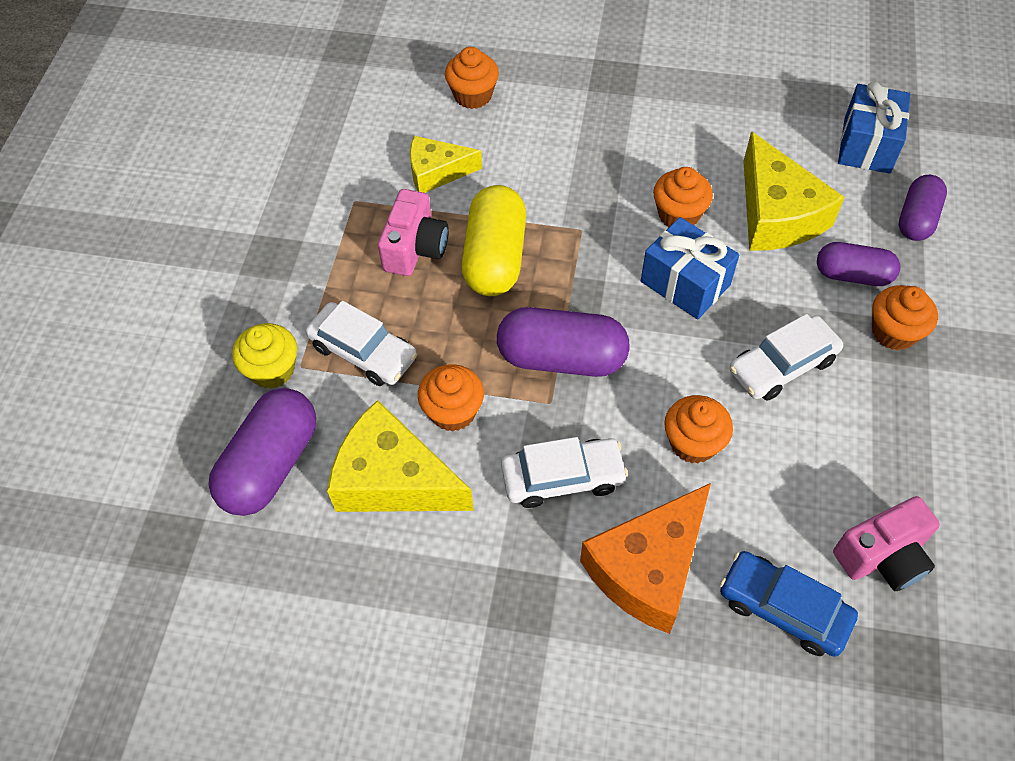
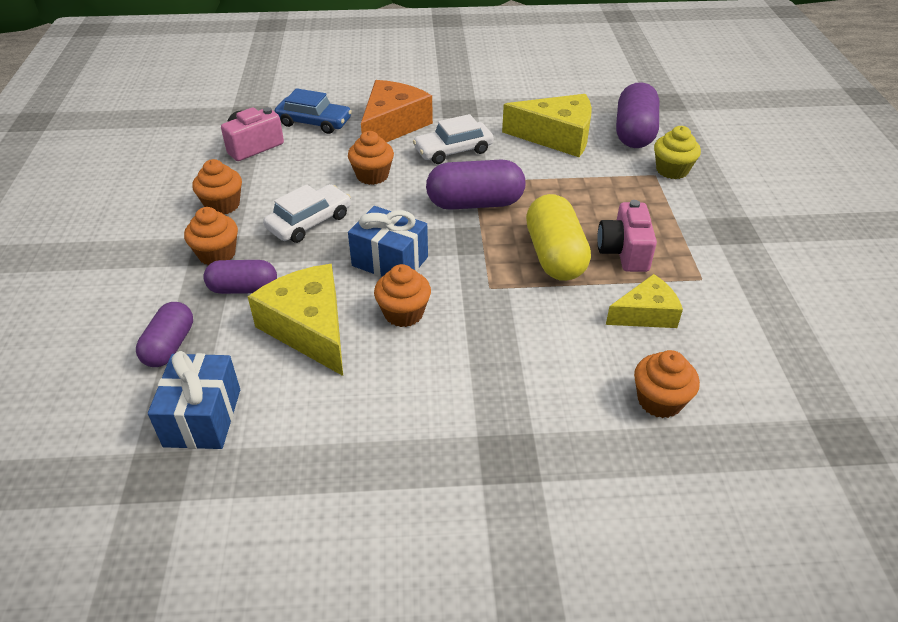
camera: 165 degrees right, 15 degrees down
white car [306,301,417,386] -> none
orange cupcake [418,364,484,432] -> orange cupcake moved to [192,159,242,215]

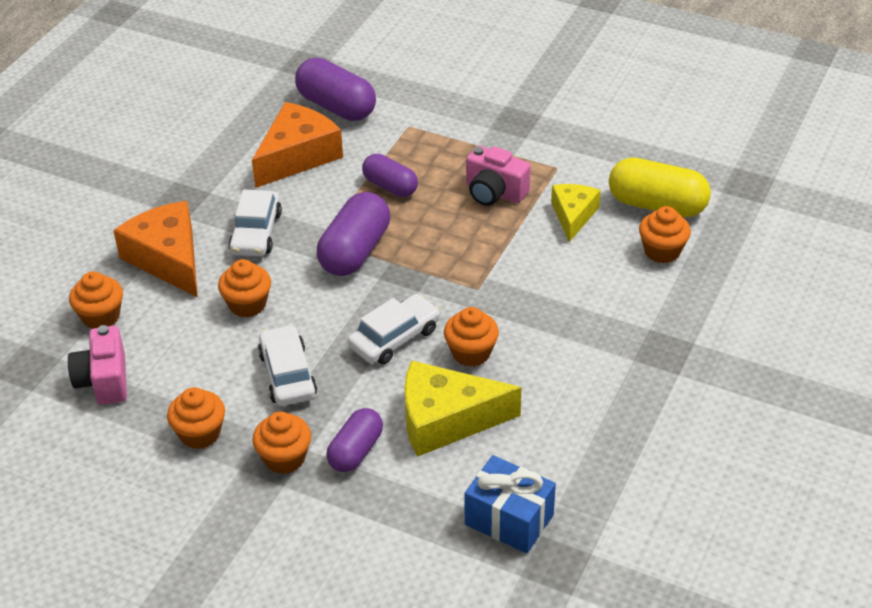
camera: 60 degrees left, 0 degrees up
purple capsule [136,302,193,367] -> purple capsule moved to [362,154,418,197]
blue car [274,88,352,134] -> orange cupcake [69,271,123,329]
blue gift [348,206,428,277] -> white car [348,294,440,364]
yellow cheese [502,94,592,157] -> orange cheese [252,102,343,188]
yellow capsule [526,194,591,281] -> yellow capsule moved to [609,158,711,217]
yellow cupcake [654,126,701,179] -> none

